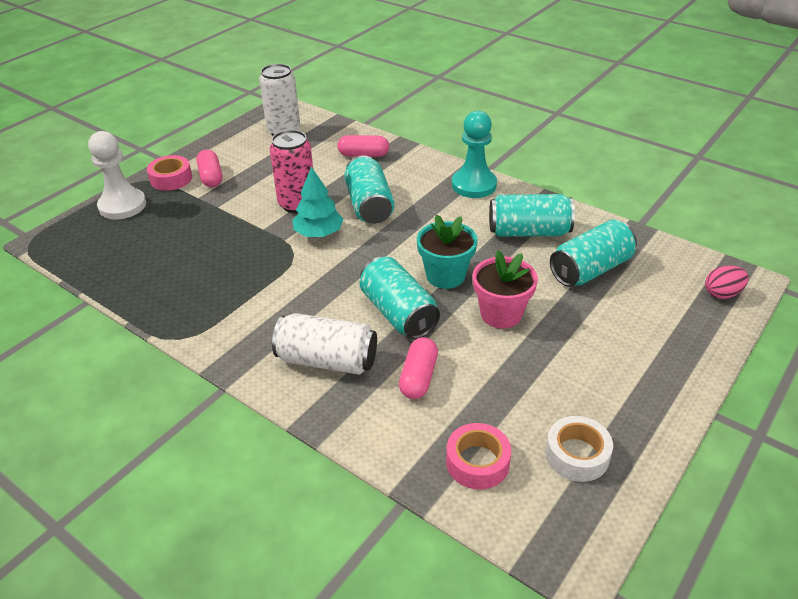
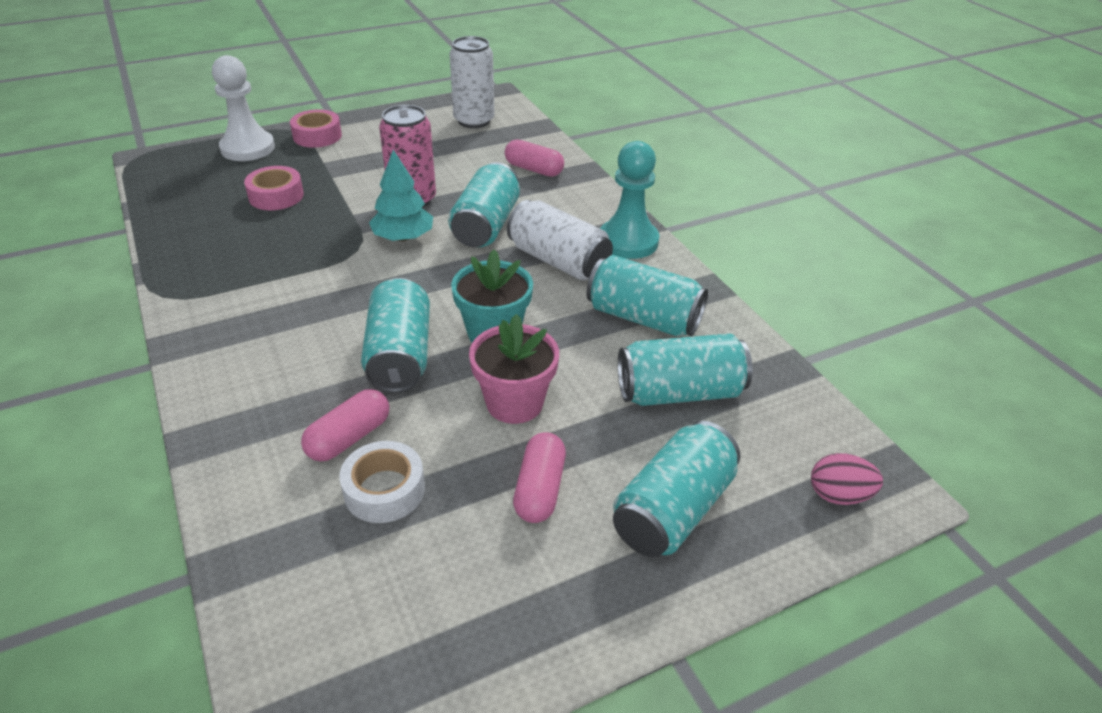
camera: 25 degrees right, 0 degrees up
pink capsule [196,149,222,187] -> pink capsule moved to [513,432,566,523]
white can [272,313,377,375] -> white can moved to [507,200,613,281]
pink tape [446,423,511,490] -> pink tape moved to [244,166,304,210]
white tape [545,416,613,482] -> white tape moved to [339,441,425,523]
none -> turquoise can [613,421,740,557]

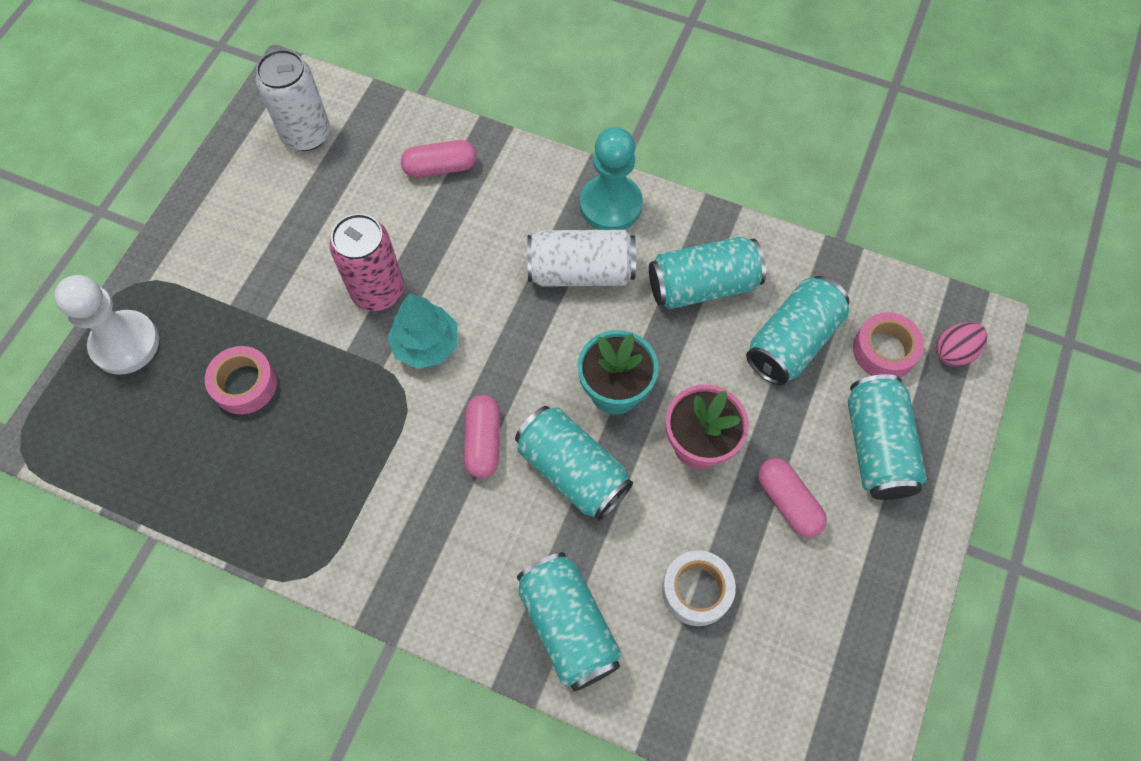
camera: 40 degrees left, 25 degrees up
pink tape [290,109,342,148] -> pink tape moved to [853,312,924,377]
pink capsule [301,389,389,462] -> pink capsule moved to [464,395,500,478]
turquoise can [448,162,520,247] -> turquoise can moved to [517,552,621,692]

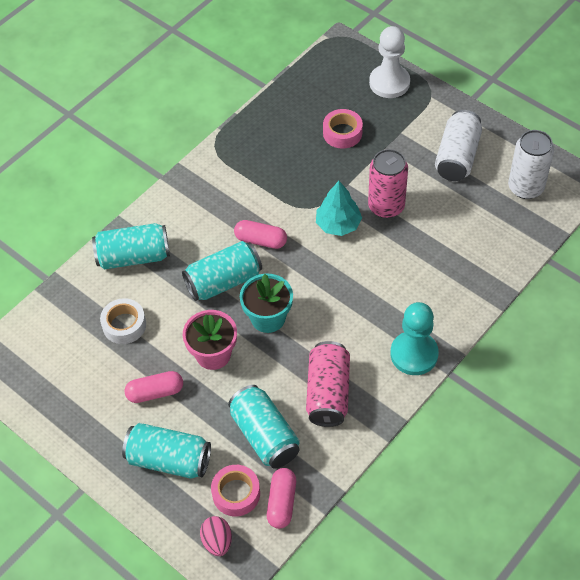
camera: 110 degrees right, 10 degrees down
pink capsule [401,140,476,178] -> pink capsule moved to [267,468,296,529]
white can [527,229,636,287] -> white can moved to [435,110,482,181]
turquoise can [649,237,766,309] -> pink can [306,341,350,427]

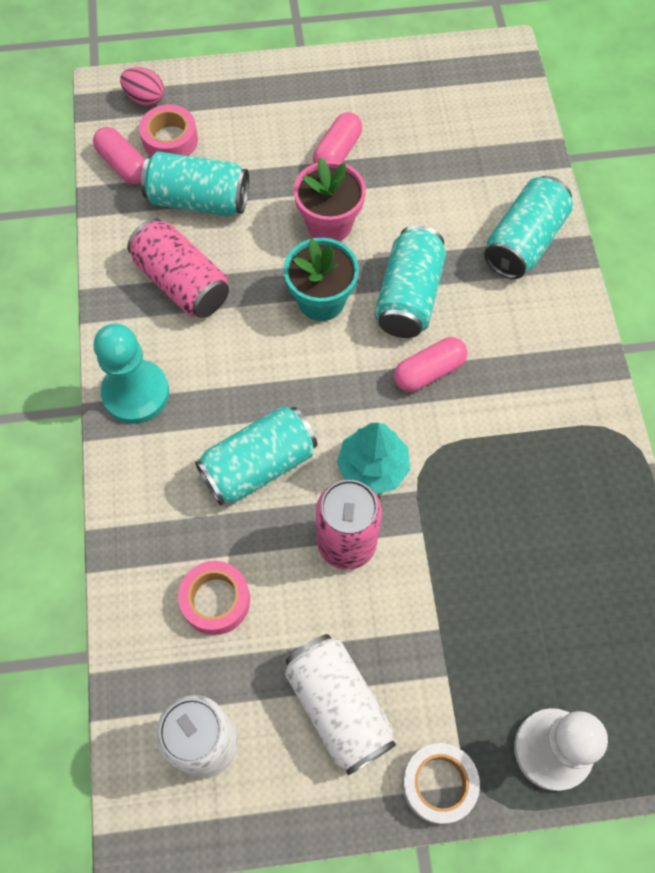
camera: 130 degrees right, 10 degrees up
white tape [100,298,146,344] -> white tape moved to [402,743,480,824]
turquoise can [122,423,211,479] -> turquoise can moved to [195,406,318,505]
pink tape [323,109,363,149] -> pink tape moved to [178,561,250,635]

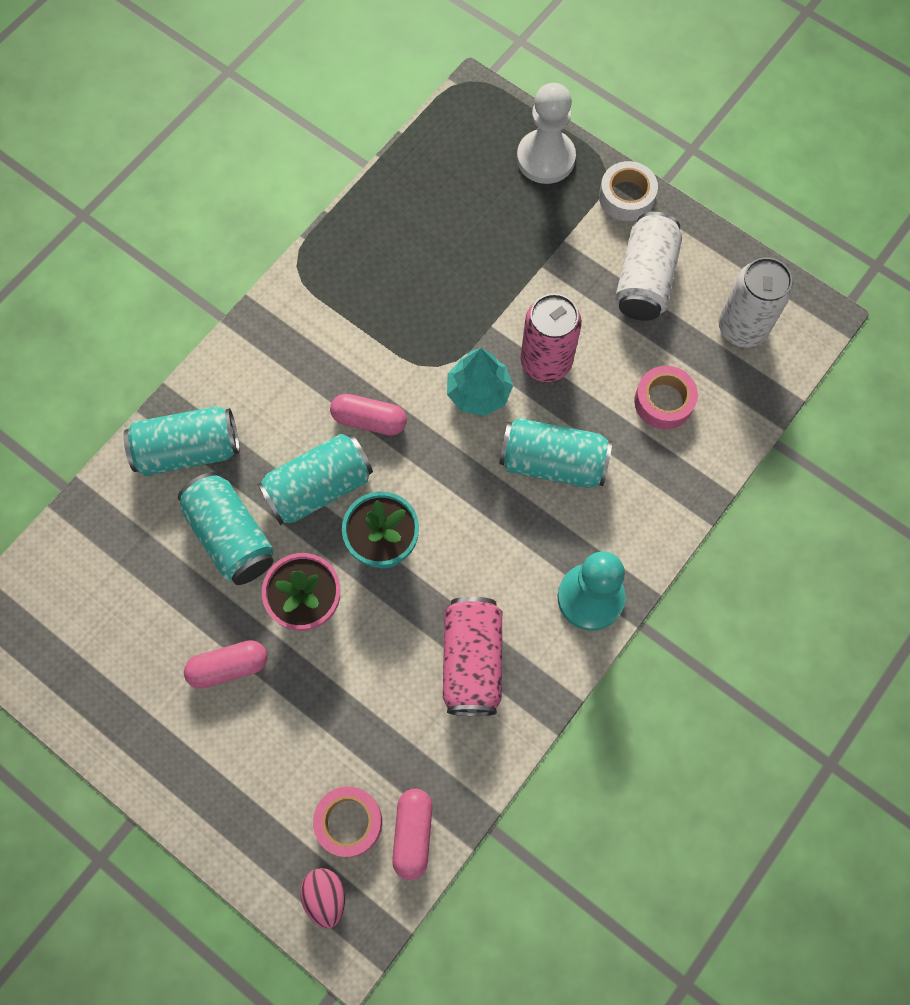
camera: 135 degrees left, 5 degrees up
turquoise can [141,151,249,216] -> turquoise can moved to [178,472,274,585]

